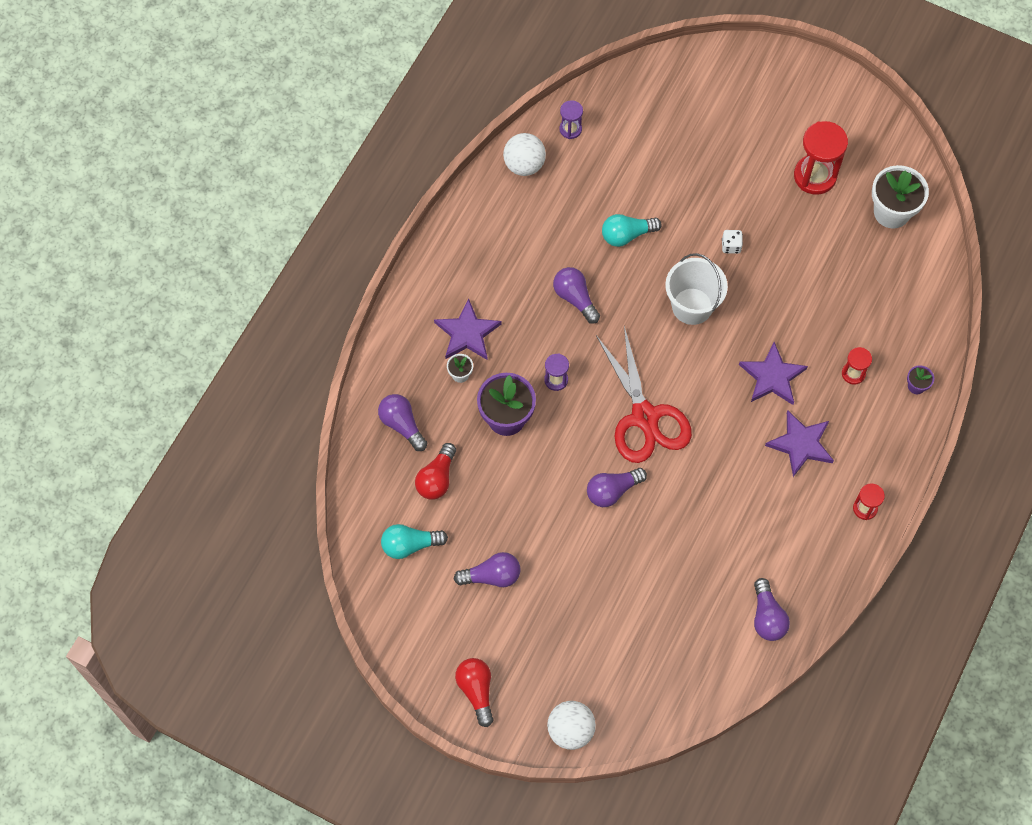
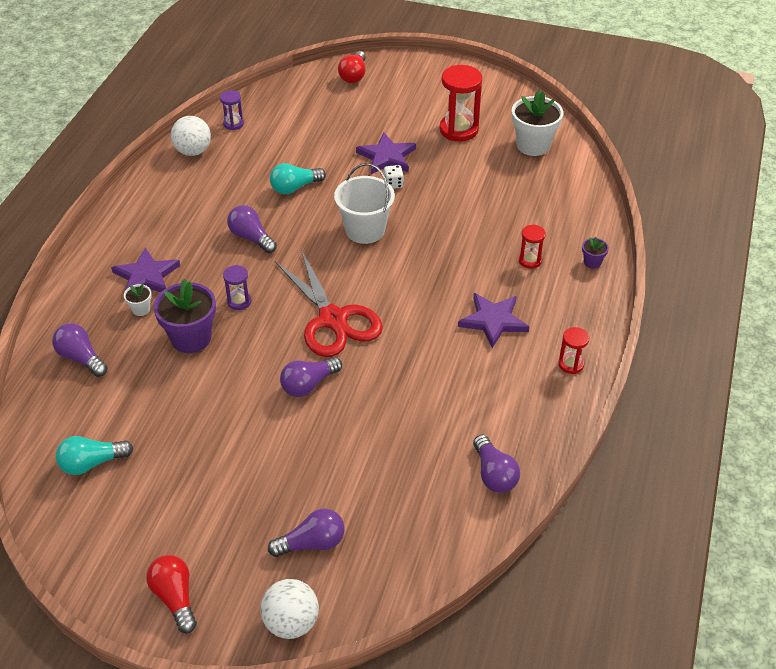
camera: 10 degrees left, 20 degrees down
red light bulb [415,443,456,500] -> red light bulb moved to [338,51,366,83]
purple light bulb [454,552,521,587] -> purple light bulb moved to [268,508,345,557]
purple star [739,342,808,405] -> purple star moved to [356,133,416,174]

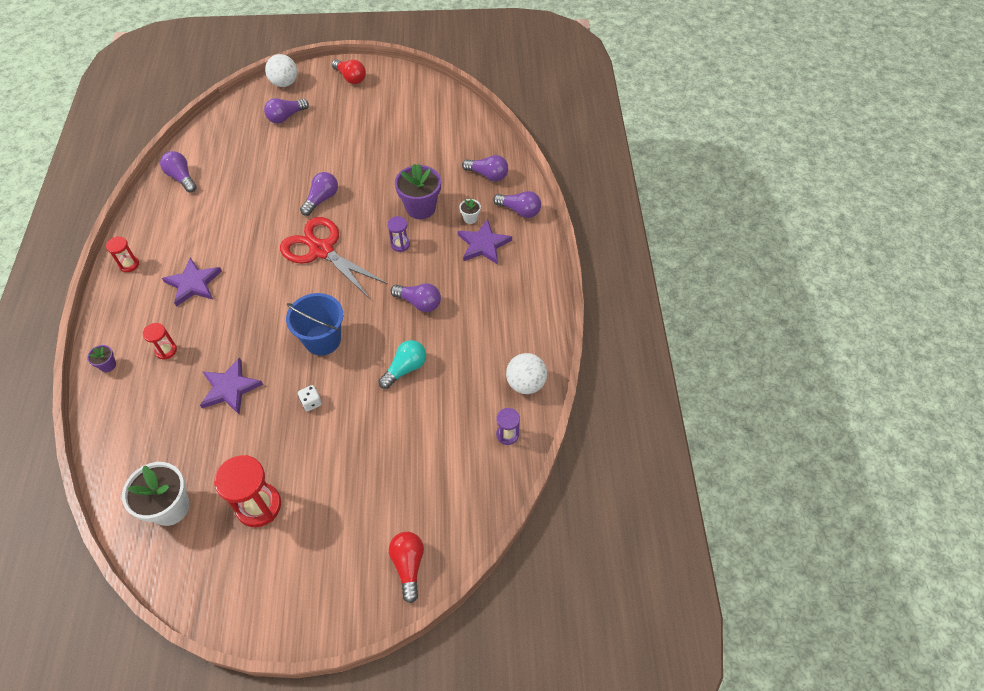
camera: 160 degrees right, 10 degrees up
turquoise light bulb [56,436,133,475] -> none
white bucket [334,163,395,244] -> blue bucket [286,293,343,355]
purple star [356,133,416,174] -> purple star moved to [200,357,263,414]
none -> purple light bulb [493,191,541,218]

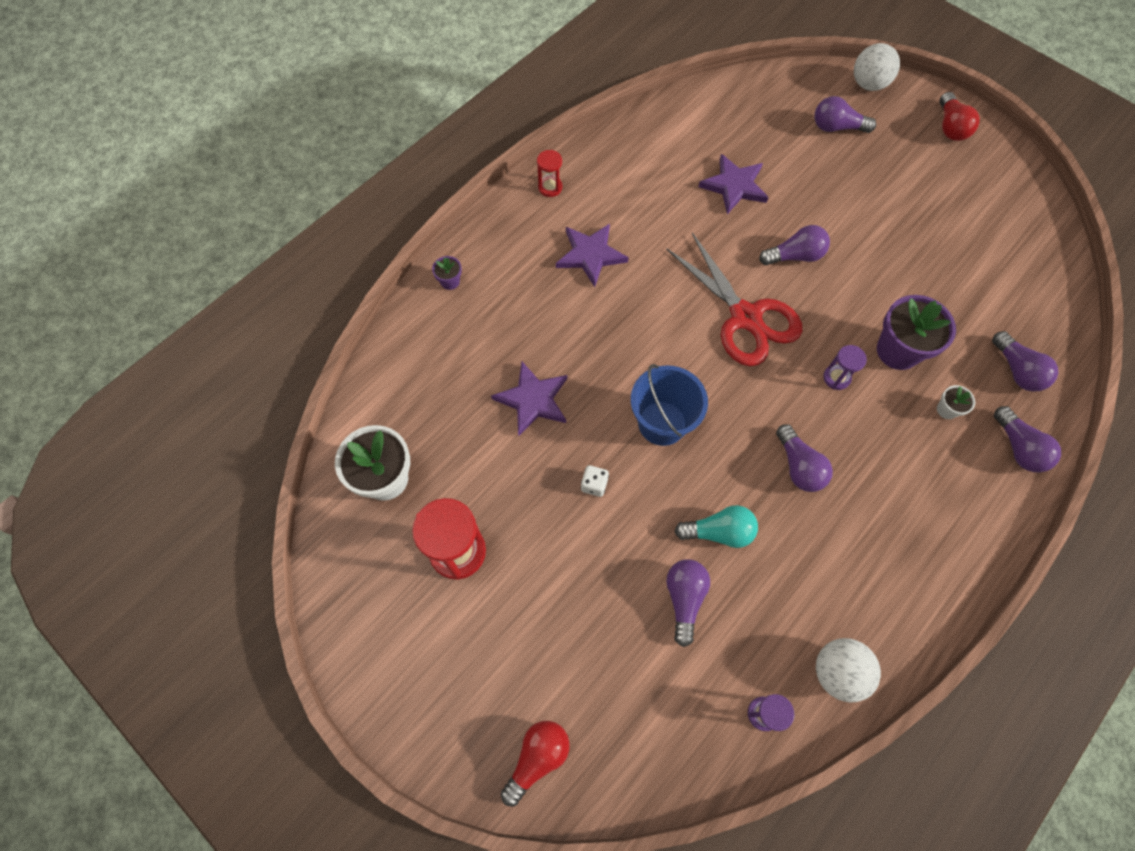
camera: 45 degrees right, 10 degrees up
red hourglass [143,323,177,360] -> none
purple light bulb [160,151,197,192] -> purple light bulb moved to [666,559,710,647]
red scissors [280,217,388,299] -> red scissors turned 150 degrees clockwise [666,232,802,366]
purple star [458,219,512,265] -> purple star moved to [698,154,769,214]

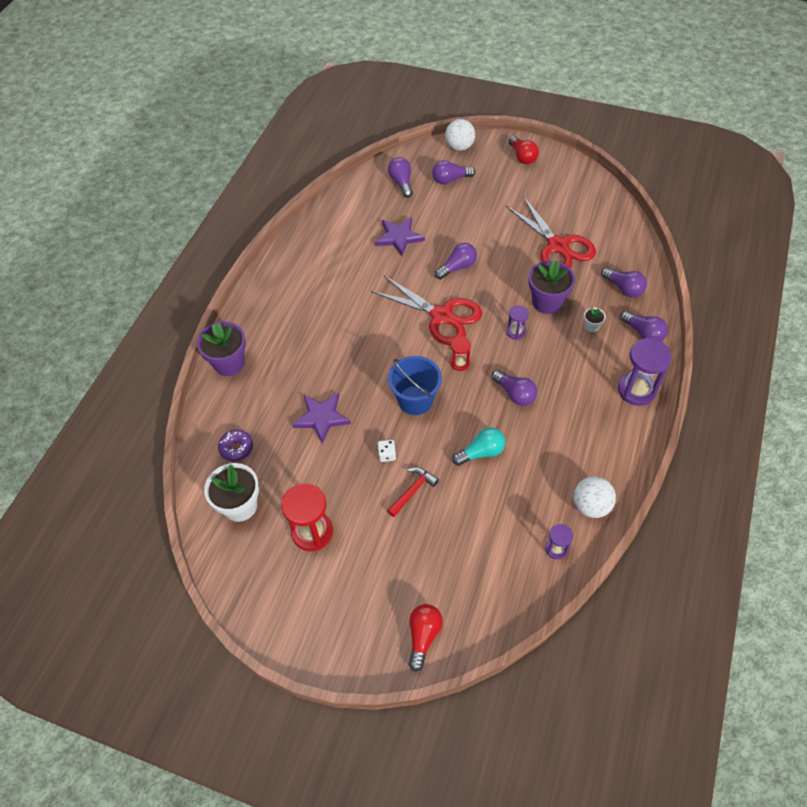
camera: 20 degrees left, 10 degrees down
purple flower pot [432,256,462,290] -> purple flower pot [197,322,246,376], size x2.16
red hourglass [537,150,562,197] -> red hourglass moved to [450,336,471,371]
purple star [556,224,629,287] -> none
purple light bulb [666,559,710,647] -> purple light bulb moved to [388,157,413,198]
none -> purple donut [218,430,253,461]
none -> red hammer [387,467,439,517]
none -> red scissors [506,196,596,269]
none -> purple hourglass [618,338,672,406]

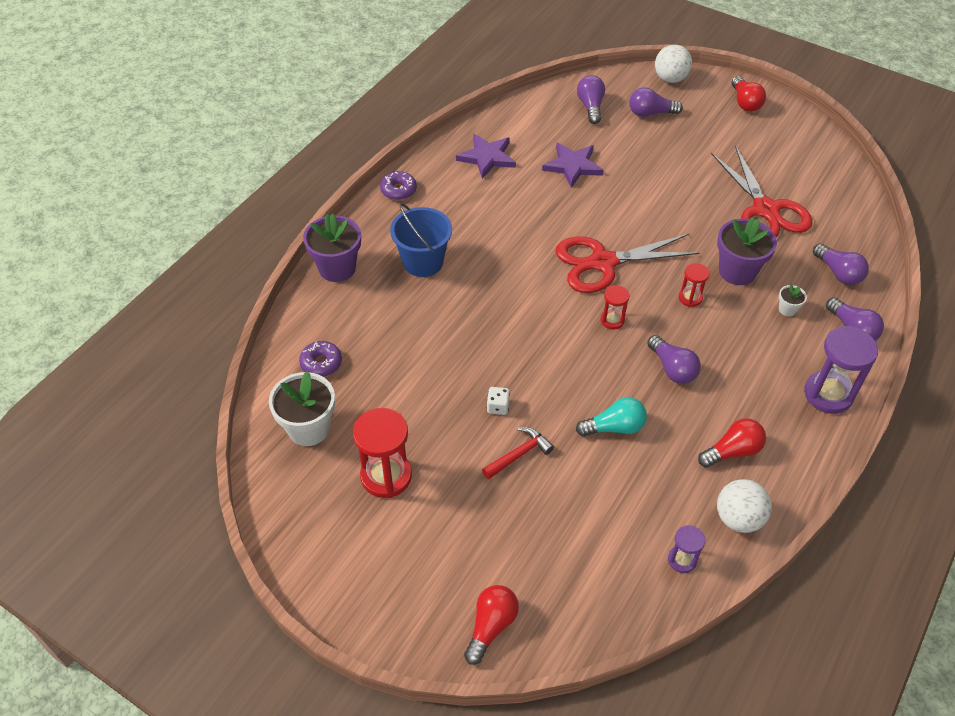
camera: 10 degrees right, 5 degrees down
purple star [292,393,351,444] -> purple star moved to [456,134,516,179]
red scissors [371,275,482,345] -> red scissors turned 120 degrees clockwise [555,234,700,293]
blue bucket [388,356,442,415] -> blue bucket moved to [390,203,452,277]
purple light bulb [435,243,477,280] -> none
purple hourglass [507,305,529,340] -> red hourglass [679,263,710,307]
none -> purple donut [380,171,417,200]
none -> red light bulb [698,418,766,468]

